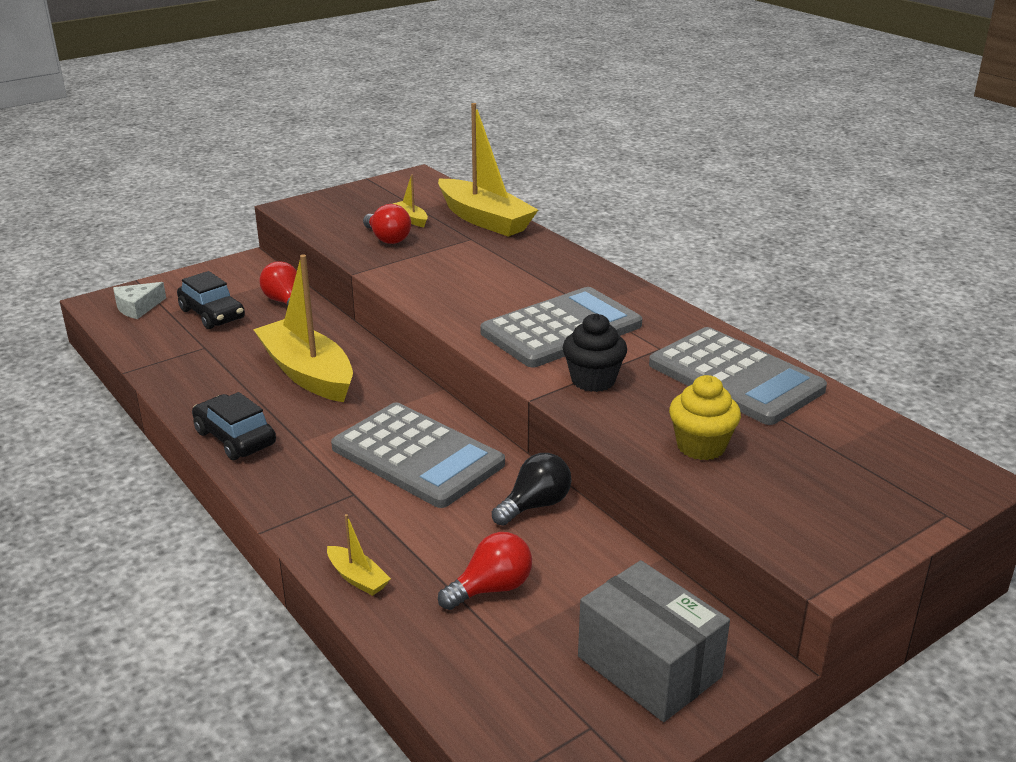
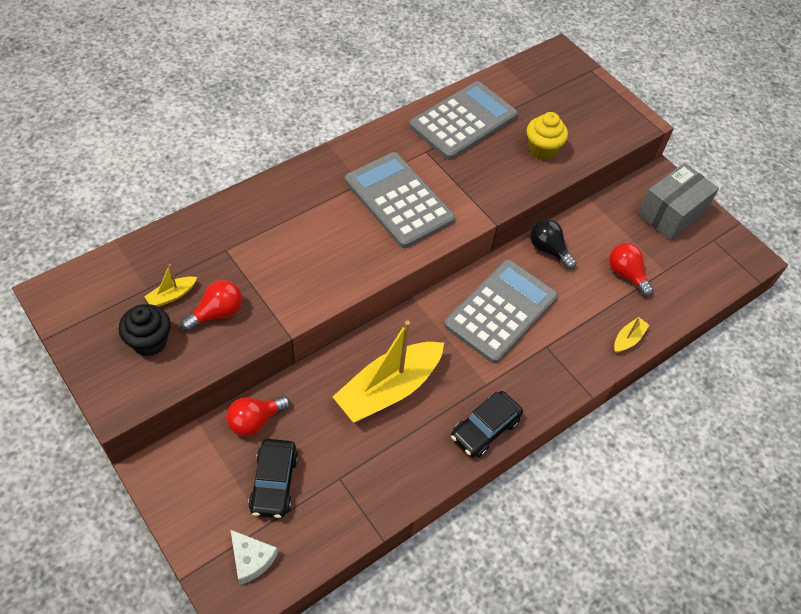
camera: 95 degrees left, 25 degrees up
black car [177,271,245,329] -> black car turned 135 degrees clockwise [248,439,298,518]
yellow boat [438,103,538,237] -> none
black cupcake [563,313,627,392] -> black cupcake moved to [119,304,171,356]

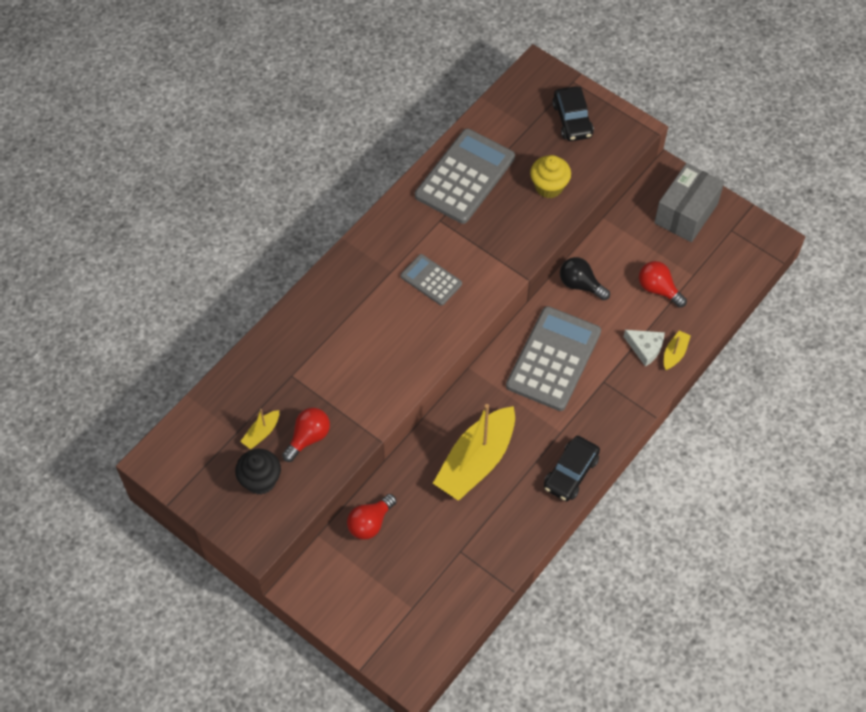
camera: 10 degrees left, 5 degrees up
white cheese [230,529,278,585] -> white cheese moved to [624,330,665,367]
black car [248,439,298,518] -> black car moved to [552,86,594,141]
grey calculator [345,152,455,248] -> grey calculator [401,254,462,306], size x0.54

